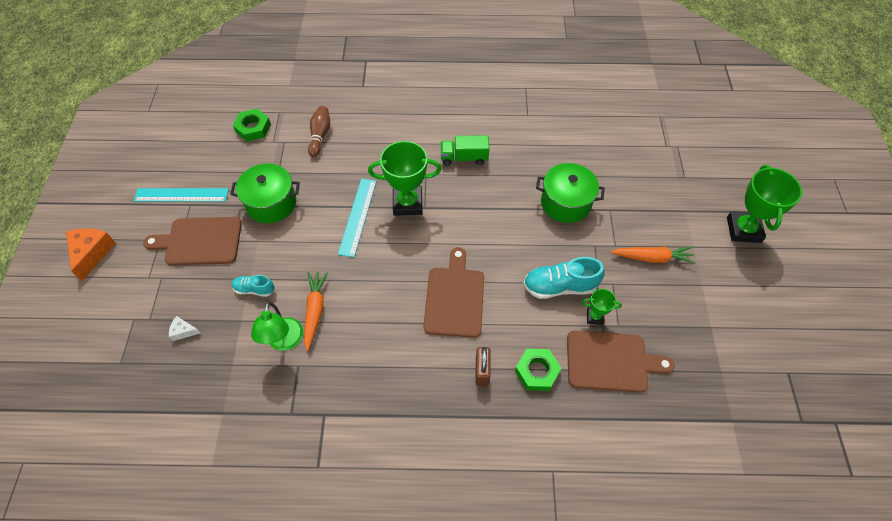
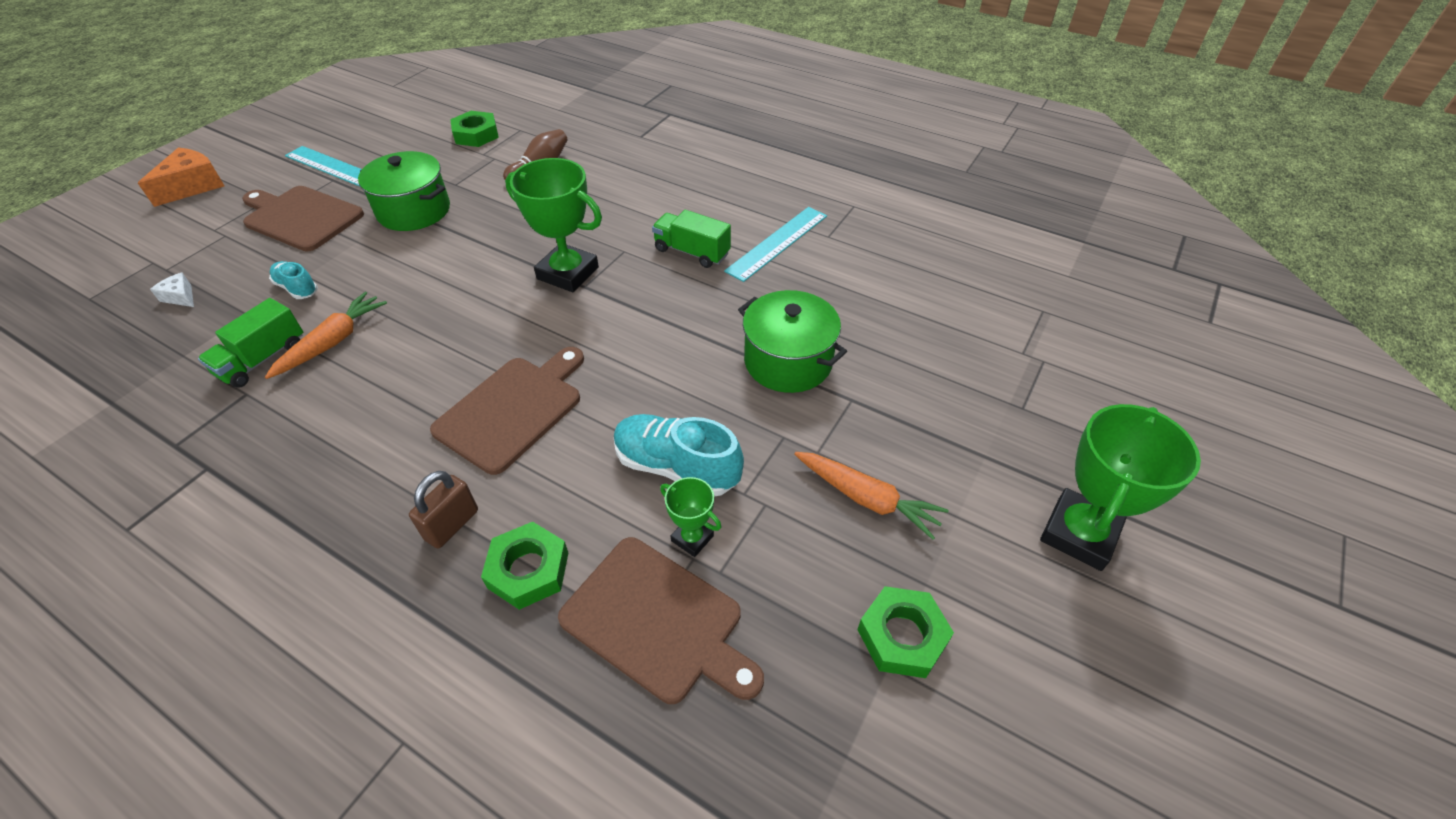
camera: 30 degrees right, 10 degrees down
green lamp [251,302,303,351] -> green truck [198,298,303,388]
turquoise ruler [338,179,377,257] -> turquoise ruler moved to [724,207,827,282]
none -> green nut [858,586,954,678]

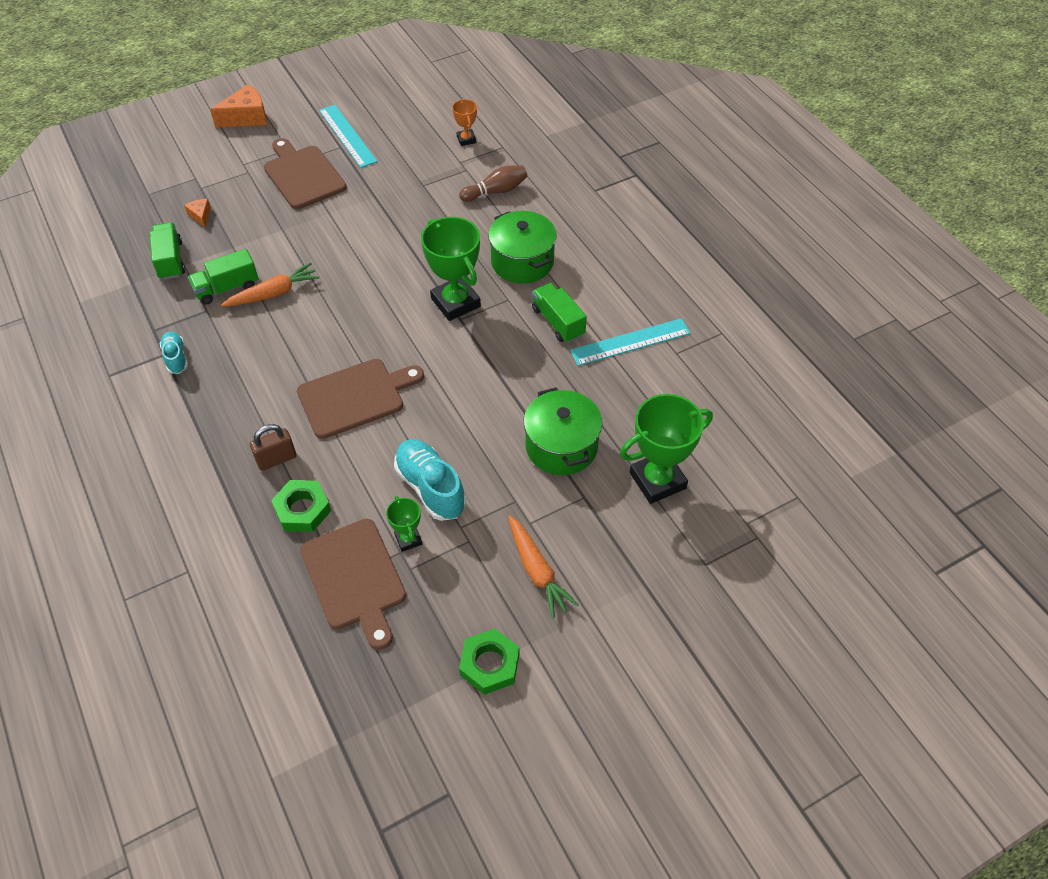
camera: 30 degrees right, 5 degrees up
white cheese [150,273,194,307] -> orange cheese [184,199,211,227]
turquoise shoe [269,261,318,299] -> turquoise shoe moved to [160,332,188,374]
green pot [358,151,450,231] -> green pot moved to [488,211,557,284]
green nut [450,111,499,147] -> orange trophy [452,99,477,146]
green trophy [1040,404,1201,571] -> green trophy moved to [620,394,713,504]
none -> green truck [150,222,185,280]

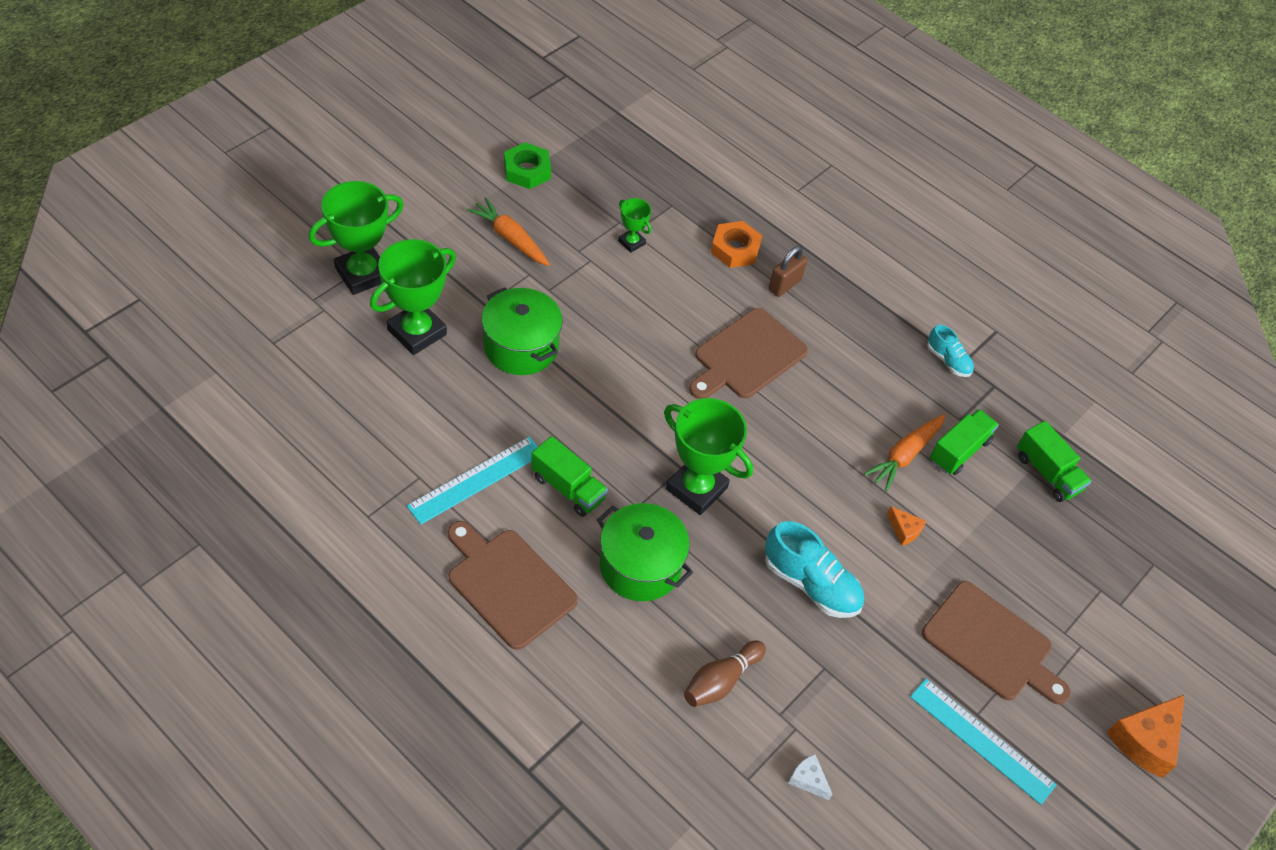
camera: 155 degrees right, 0 degrees up
orange cheese [184,199,211,227] -> orange cheese moved to [887,506,926,546]
green nut [271,480,331,532] -> orange nut [711,221,762,268]
brown cutting board [300,519,406,650] -> brown cutting board moved to [448,521,578,650]
turquoise shoe [394,439,466,521] -> turquoise shoe moved to [765,521,864,618]
orange trophy [452,99,477,146] -> white cheese [788,754,833,800]
none -> green trophy [309,181,404,295]

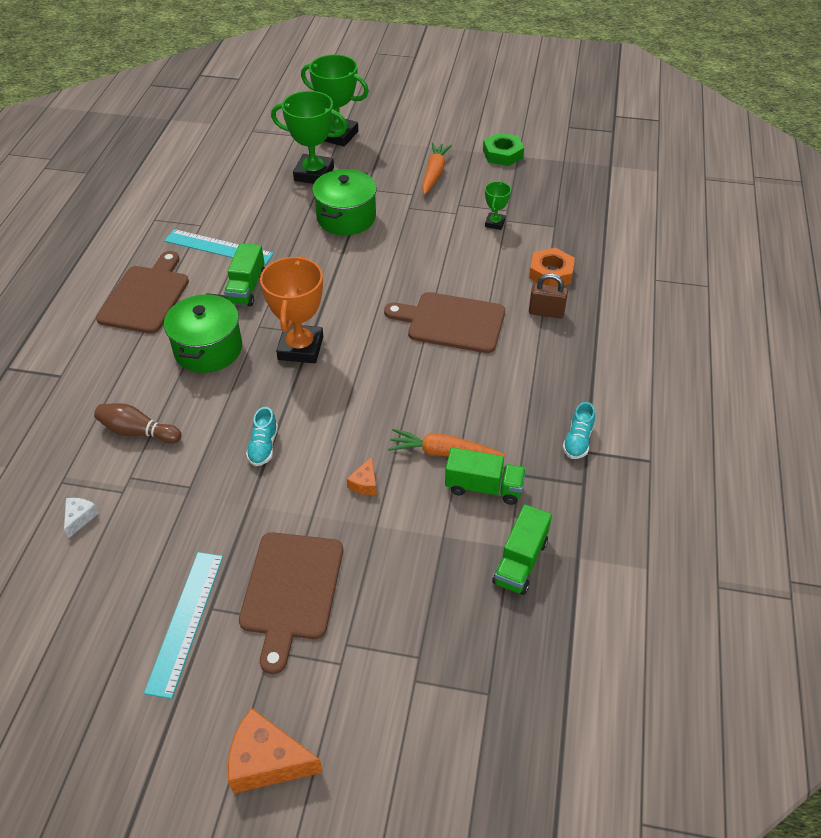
camera: 65 degrees right, 5 degrees down
green trophy [664,398,753,515] -> orange trophy [260,256,323,363]
turquoise shoe [765,521,864,618] -> turquoise shoe [246,407,278,466], size x0.57

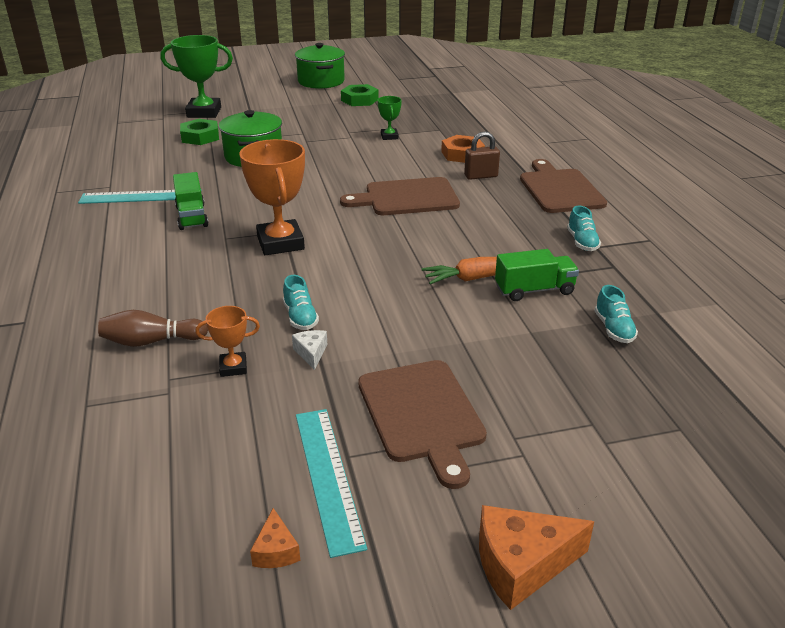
camera: 25 degrees left, 15 degrees down
white cheese [64,498,99,539] -> white cheese moved to [292,330,327,370]
brown cutting board [96,251,189,334] -> brown cutting board moved to [520,159,607,213]
green pot [164,293,242,373] -> green pot moved to [295,43,345,89]
green trophy [271,91,348,184] -> green nut [180,119,219,145]
orange cheese [347,457,377,495] -> orange cheese moved to [250,508,300,568]
orange carrot [422,142,452,195] -> none
green truck [492,504,552,595] -> turquoise shoe [595,285,638,343]
none -> orange trophy [196,306,260,377]

